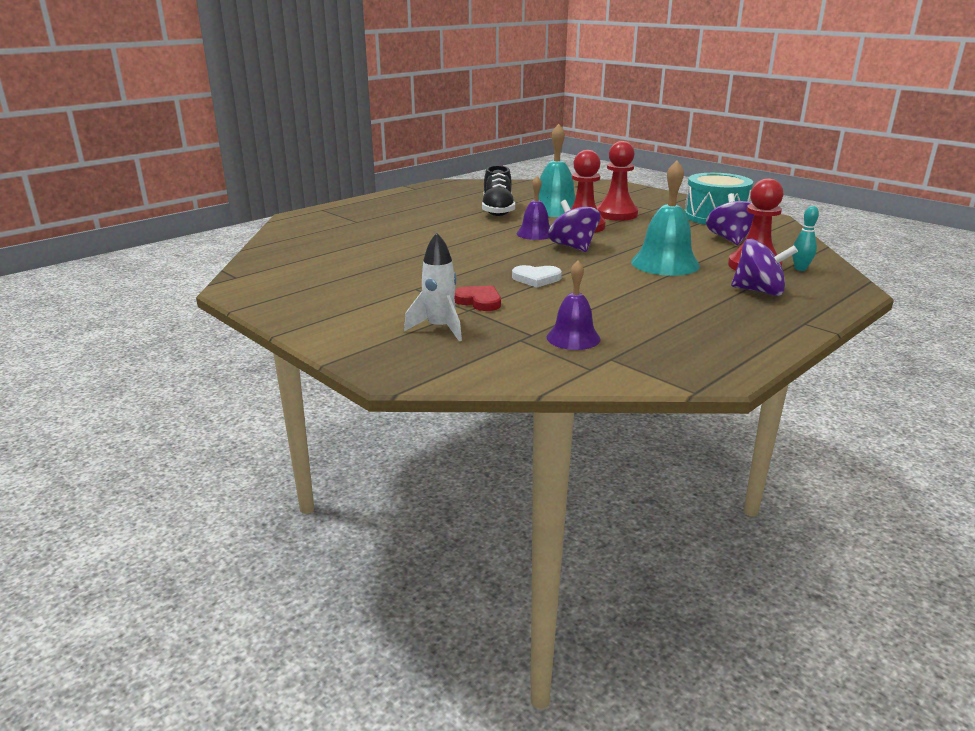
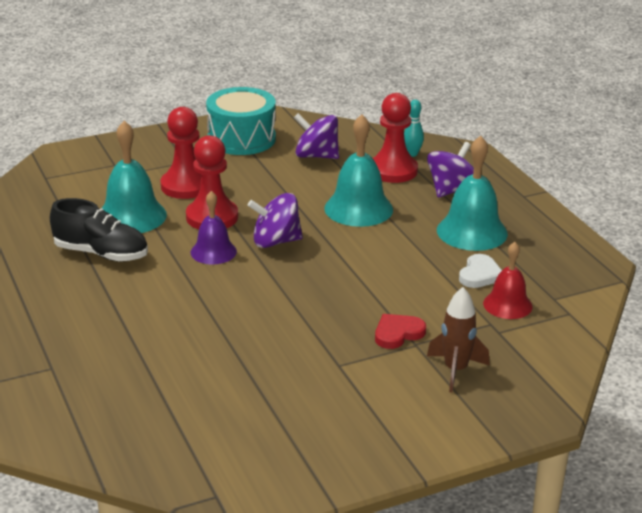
camera: 70 degrees left, 5 degrees up
white rocket [404,232,462,341] -> brown rocket [427,287,490,393]
white heart [512,265,562,288] -> white heart moved to [459,254,502,288]
purple bell [547,261,601,350] -> red bell [483,242,532,319]
none -> turquoise bell [437,135,508,251]

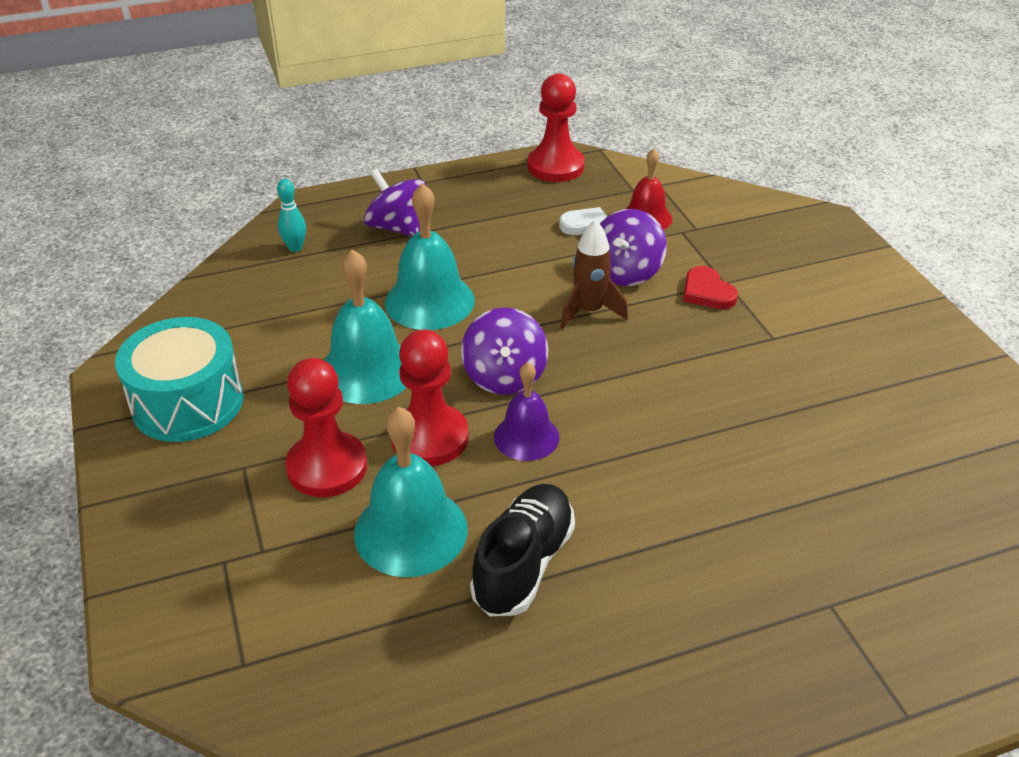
camera: 85 degrees left, 10 degrees up
purple spinning top [294,113,339,159] -> purple spinning top moved to [600,209,667,286]
red pawn [373,93,418,183] -> red pawn moved to [527,73,585,182]
brown rocket [427,287,490,393] -> brown rocket moved to [560,220,628,329]
turquoise bell [437,135,508,251] -> turquoise bell moved to [324,249,407,404]

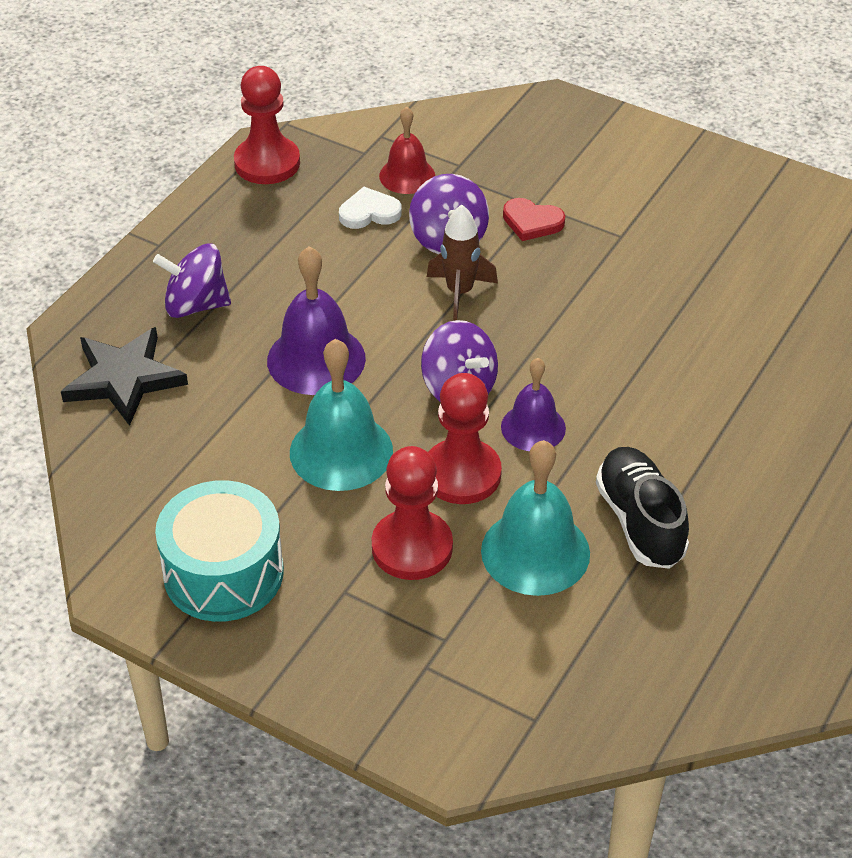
camera: 40 degrees left, 5 degrees up
turquoise bowling pin [277,179,306,252] -> black star [61,327,188,426]
turquoise bell [385,183,475,330] -> purple bell [267,246,366,395]

